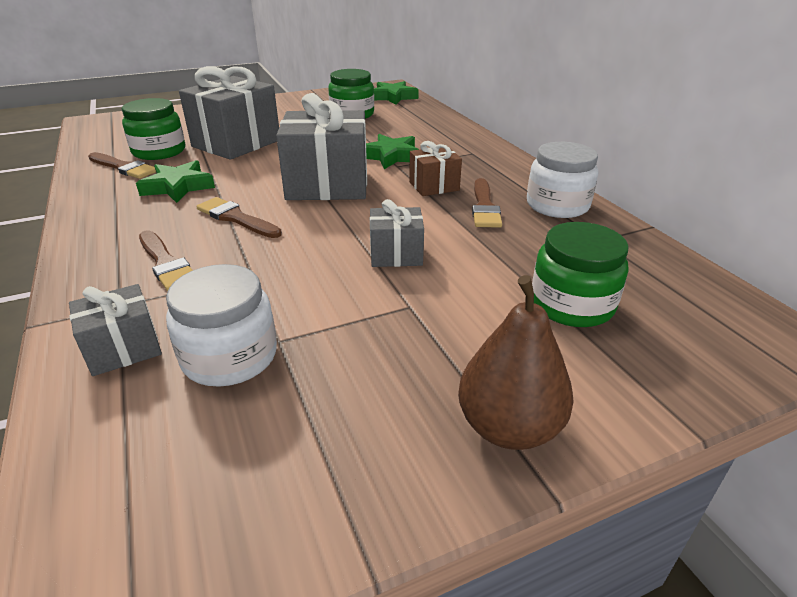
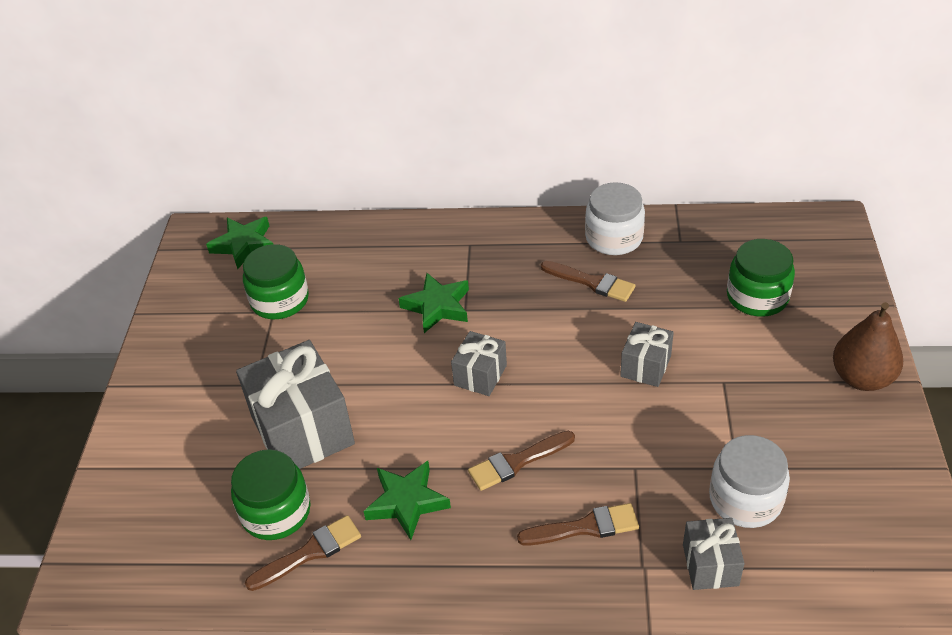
camera: 60 degrees left, 10 degrees up
grey gift [276,93,367,200] -> grey gift [451,331,507,396], size x0.52
brown gift [409,141,462,196] -> none

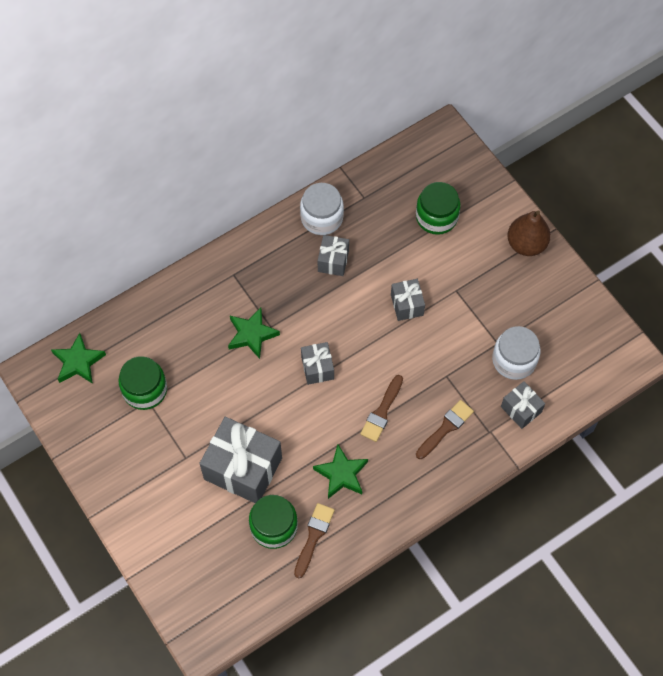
camera: 40 degrees left, 20 degrees up
brown brush [541,261,636,302] -> grey gift [318,235,349,276]

